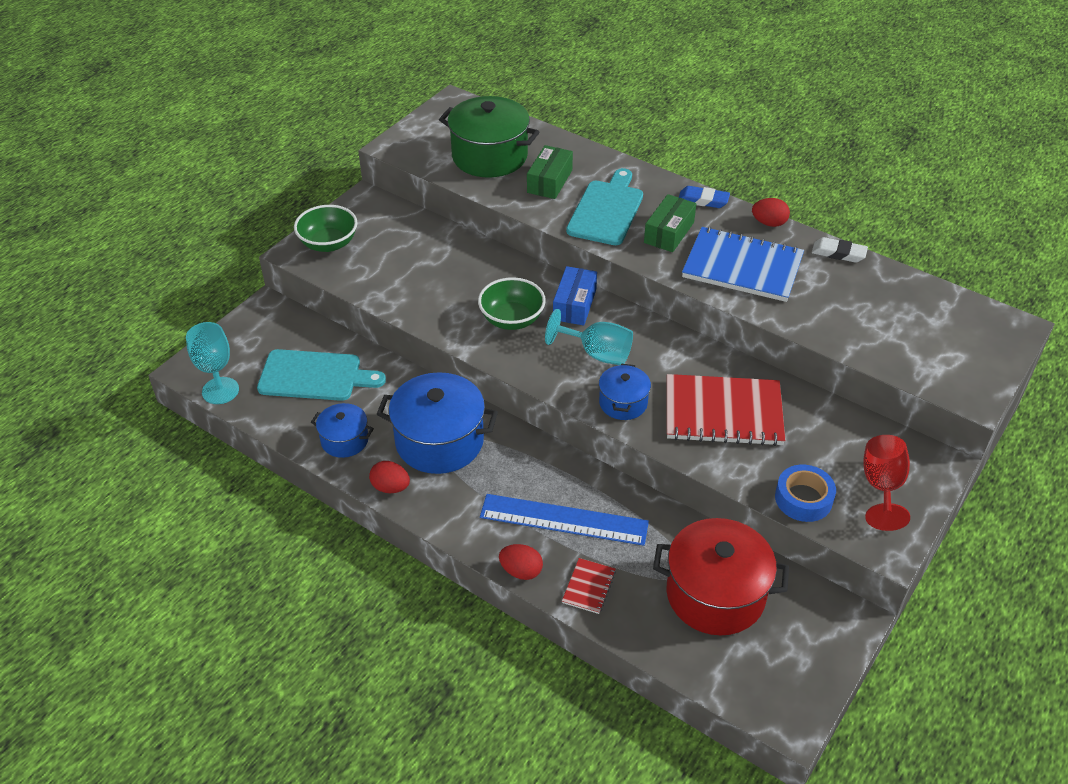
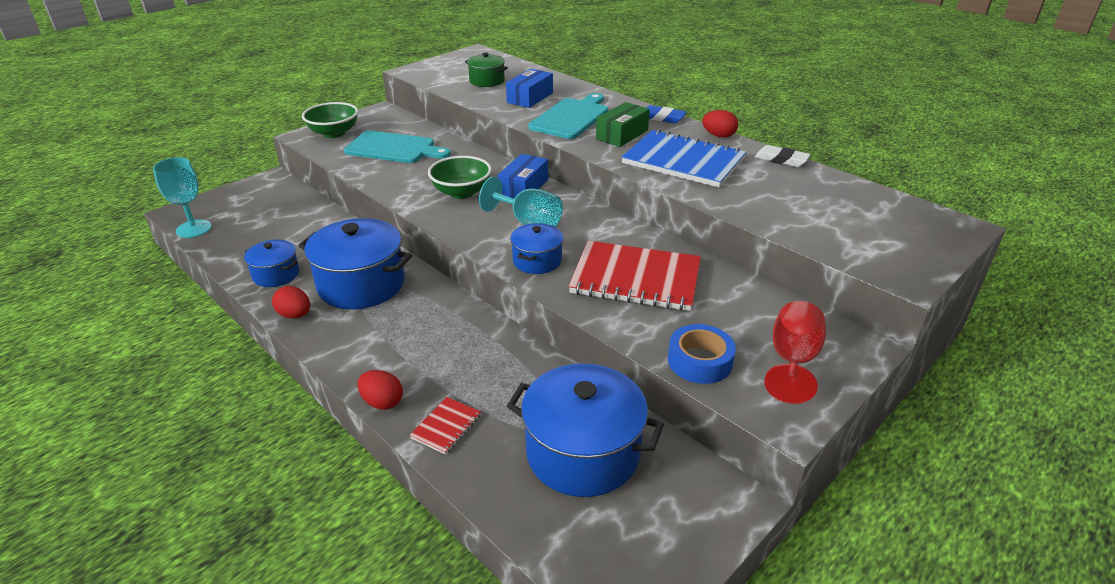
camera: 10 degrees right, 10 degrees down
turquoise cutting board [257,349,386,401] -> turquoise cutting board moved to [344,131,451,163]
green pot [439,96,539,178] -> green pot [465,53,508,87], size x0.54
blue ruler [480,494,649,546] -> none
green box [527,145,573,199] -> blue box [506,69,553,108]
red pot [653,518,789,635] -> blue pot [507,364,664,497]

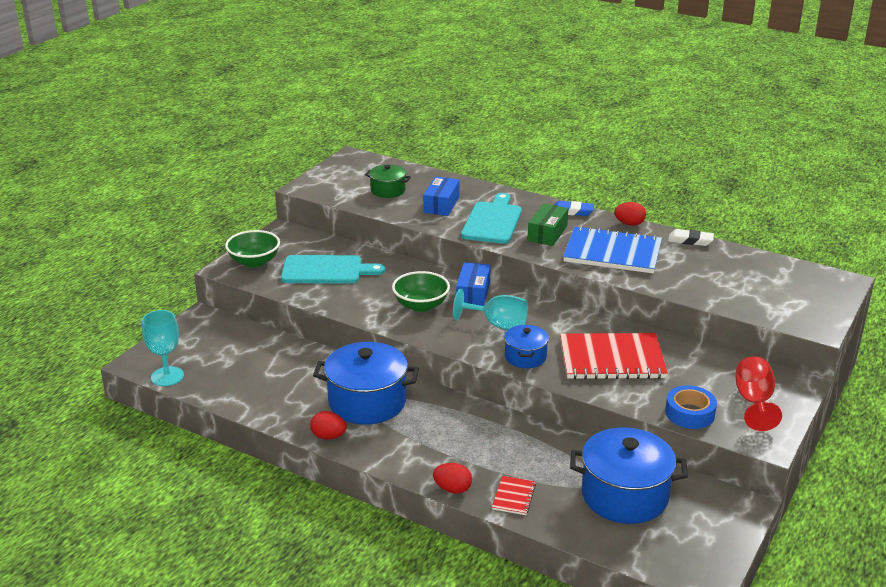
camera: 15 degrees left, 5 degrees down
blue pot [244,239,299,287] -> none

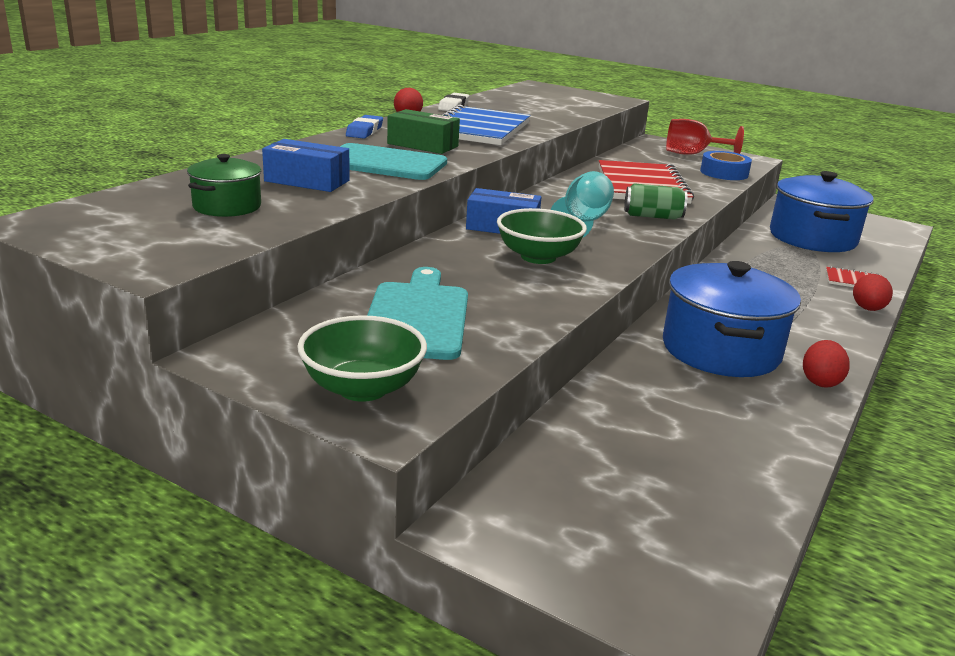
camera: 90 degrees left, 5 degrees down
turquoise goblet [142,310,184,386] -> none
blue pot [504,325,549,368] -> green can [624,183,688,220]

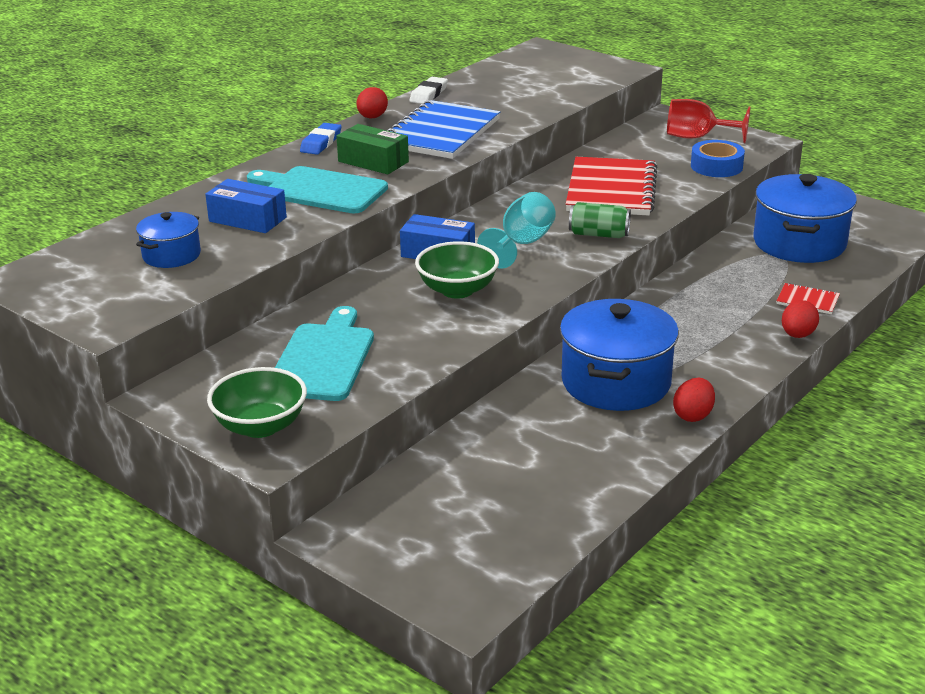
camera: 10 degrees right, 5 degrees up
green pot [187,154,261,217] -> blue pot [136,212,201,268]

